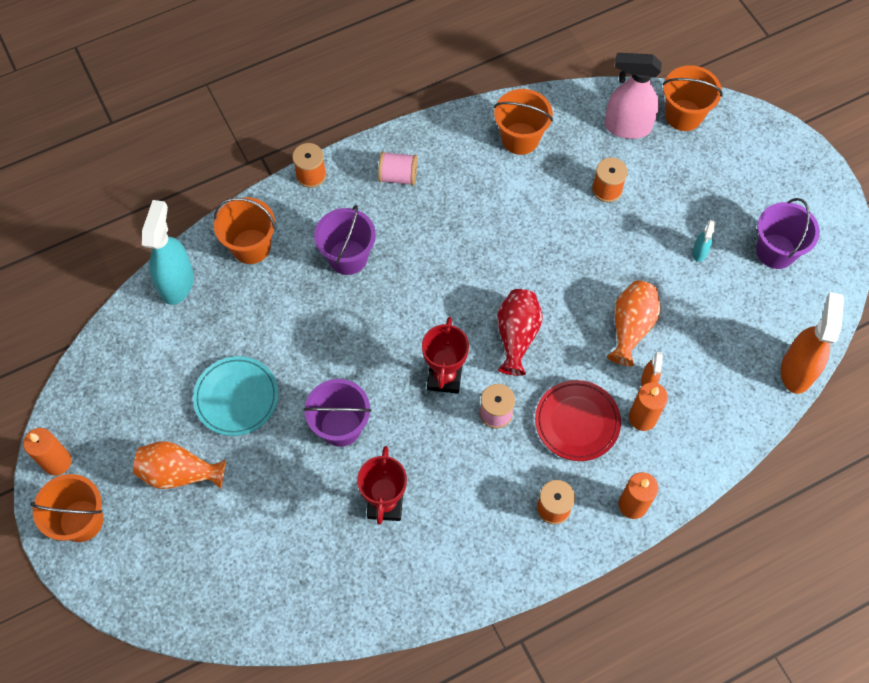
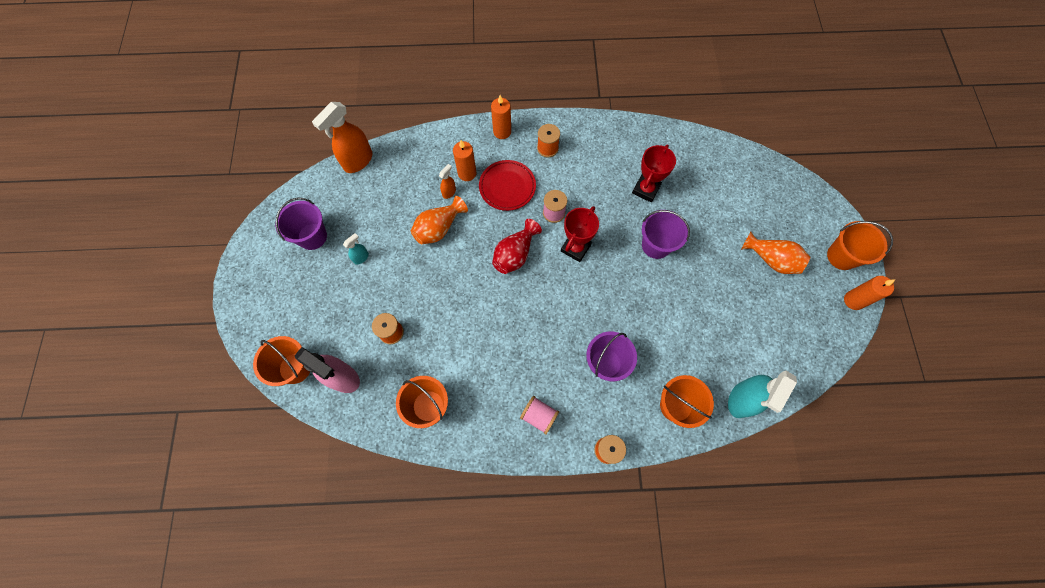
camera: 155 degrees left, 5 degrees up
turquoise plate [193,356,278,436] -> none

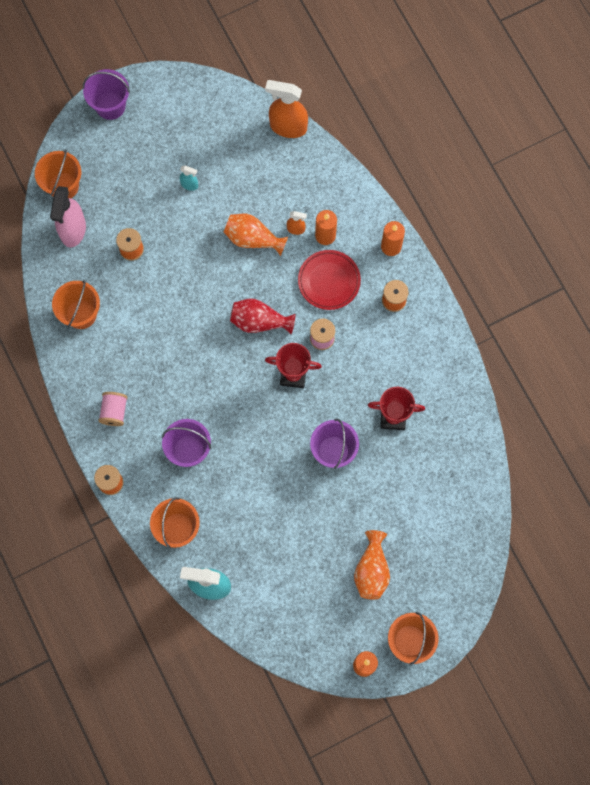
camera: 65 degrees right, 5 degrees up
purple bucket [275,198,327,250] -> purple bucket moved to [83,69,130,120]

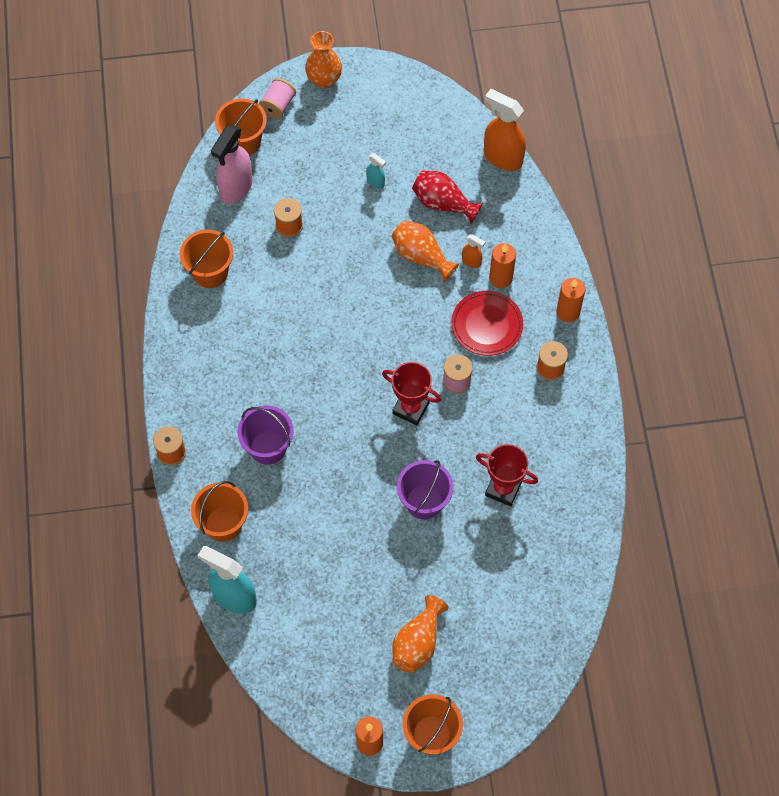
camera: 20 degrees right, 10 degrees down
purple bucket [83,69,130,120] -> orange vase [305,31,342,88]
pink spool [98,392,128,426] -> pink spool moved to [259,78,296,119]
red vase [230,298,296,334] -> red vase moved to [412,170,483,224]

